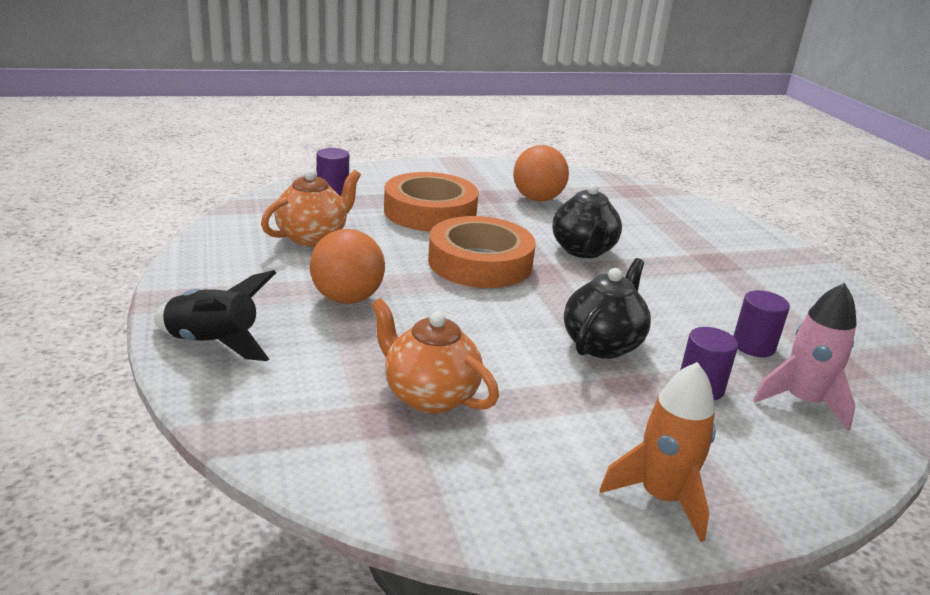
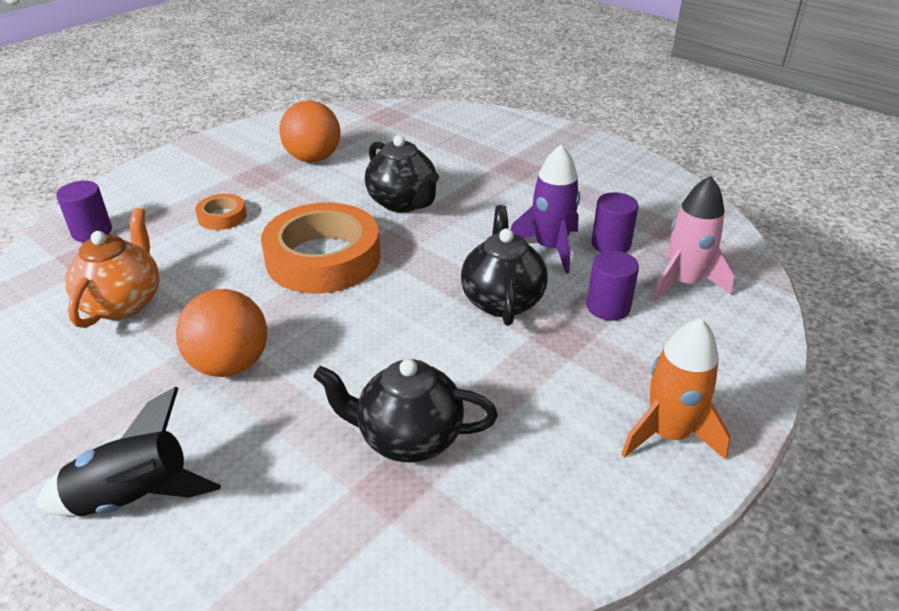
camera: 30 degrees left, 10 degrees up
orange teapot [371,298,499,414] -> black teapot [313,359,498,462]
orange tape [384,172,479,232] -> orange tape [195,194,247,230], size x0.45
none -> purple rocket [511,144,580,274]

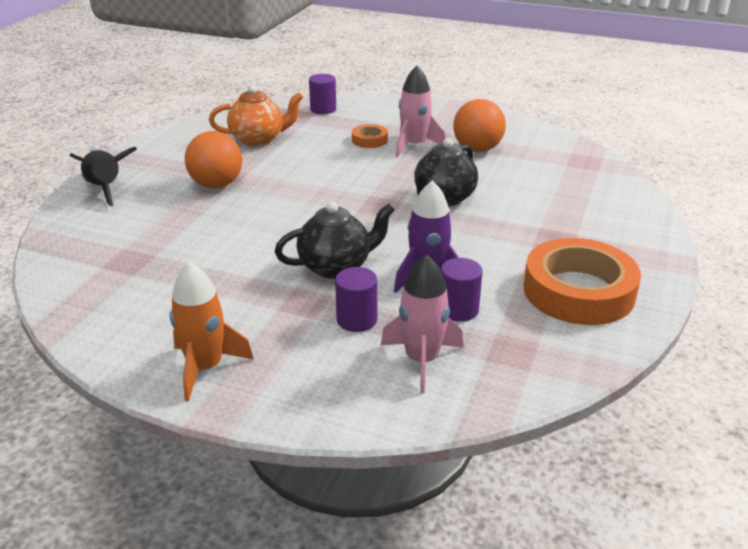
camera: 70 degrees right, 5 degrees down
orange tape [261,202,381,294] -> orange tape moved to [524,238,641,325]
black teapot [313,359,498,462] -> none
none -> pink rocket [396,66,445,158]

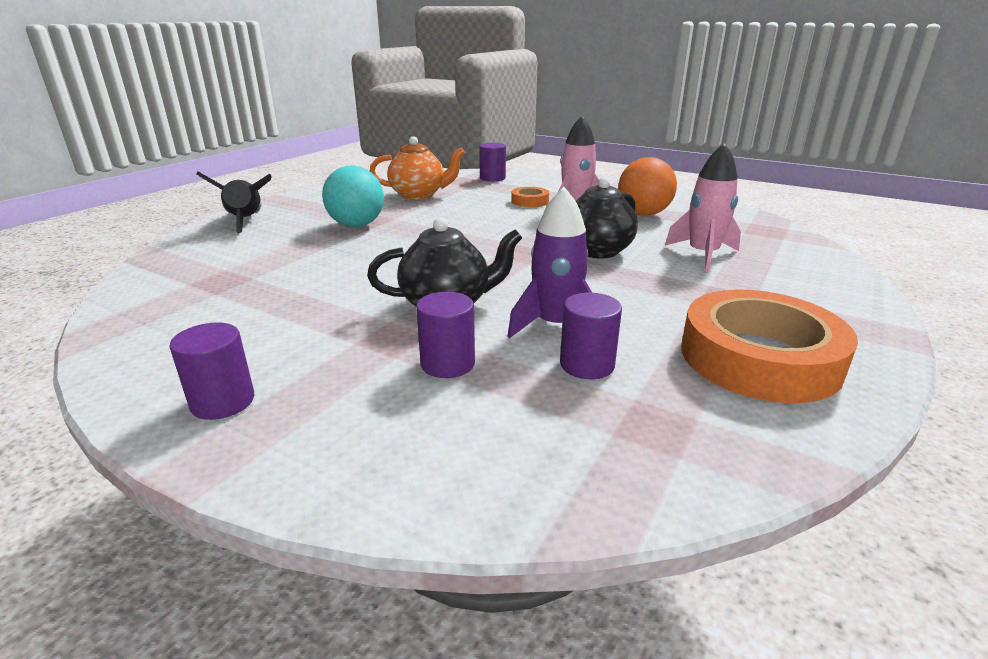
camera: 10 degrees right, 5 degrees down
orange rocket [170,262,254,401] -> purple cylinder [169,322,254,420]
orange ball [185,131,242,188] -> turquoise ball [322,165,384,227]
pink rocket [381,255,463,393] -> pink rocket moved to [665,143,741,271]

